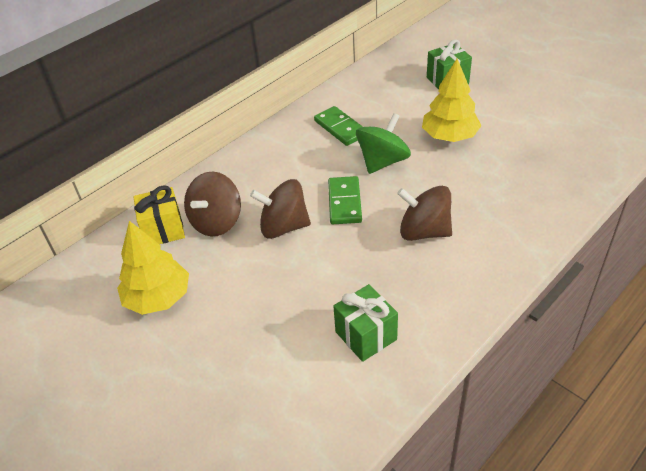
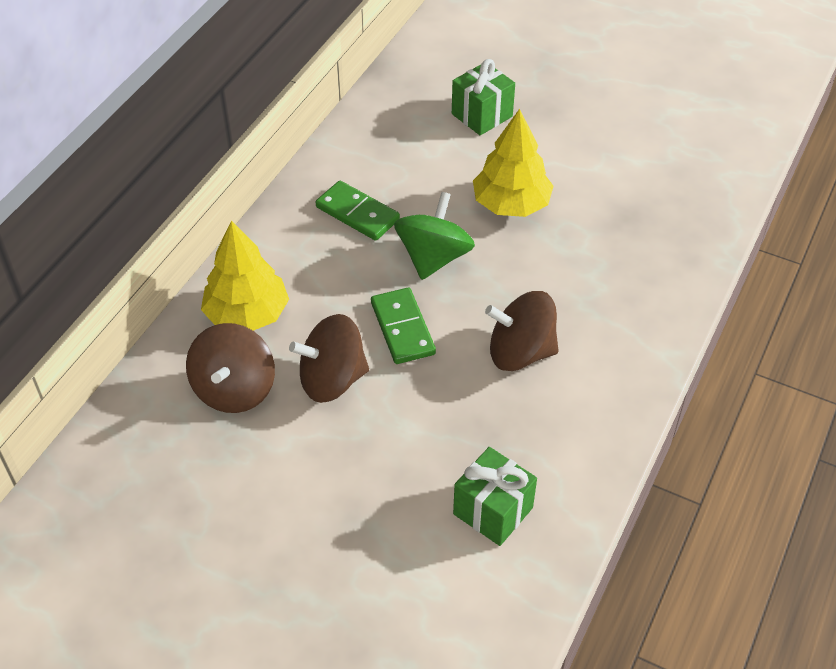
camera: 20 degrees left, 5 degrees up
yellow tree [117,221,189,315] -> yellow tree moved to [201,221,289,331]
yellow gift [134,185,185,244] -> none

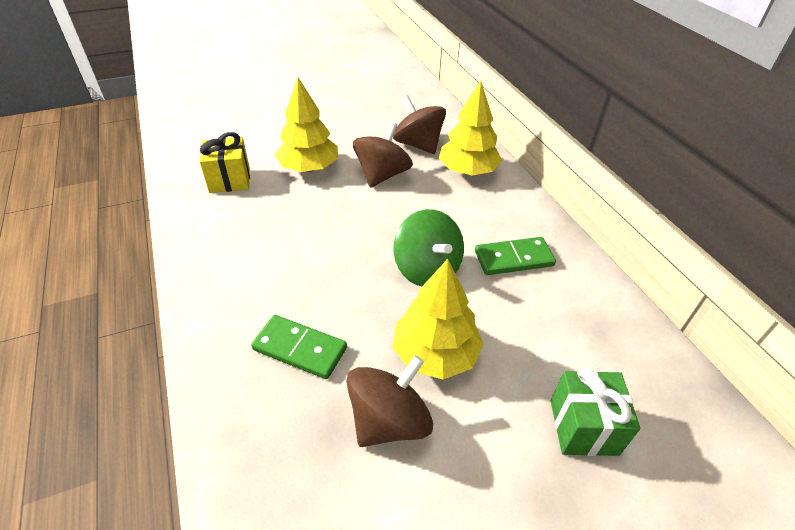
camera: 130 degrees right, 5 degrees down
green domino [371,288,436,364] -> green domino moved to [251,315,347,379]
green gift [453,447,537,546] -> yellow gift [199,132,250,193]
brown spinning top [485,291,559,371] -> brown spinning top moved to [346,355,433,447]
none -> yellow tree [275,77,338,172]

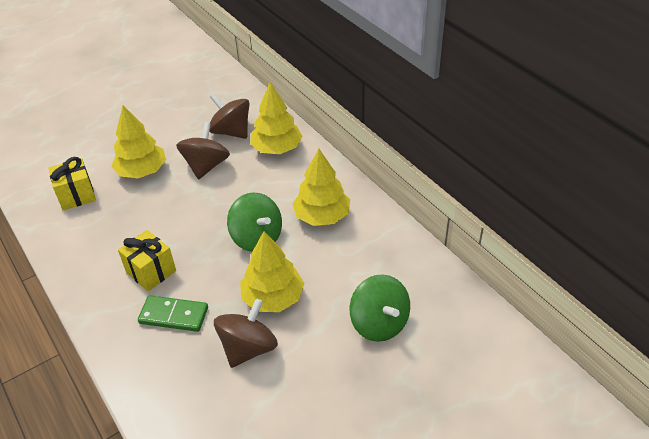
camera: 10 degrees left, 0 degrees up
green domino [475,237,556,275] -> yellow tree [292,149,350,226]
green gift [551,367,640,456] -> green spinning top [349,274,410,342]
none -> yellow gift [118,230,176,291]

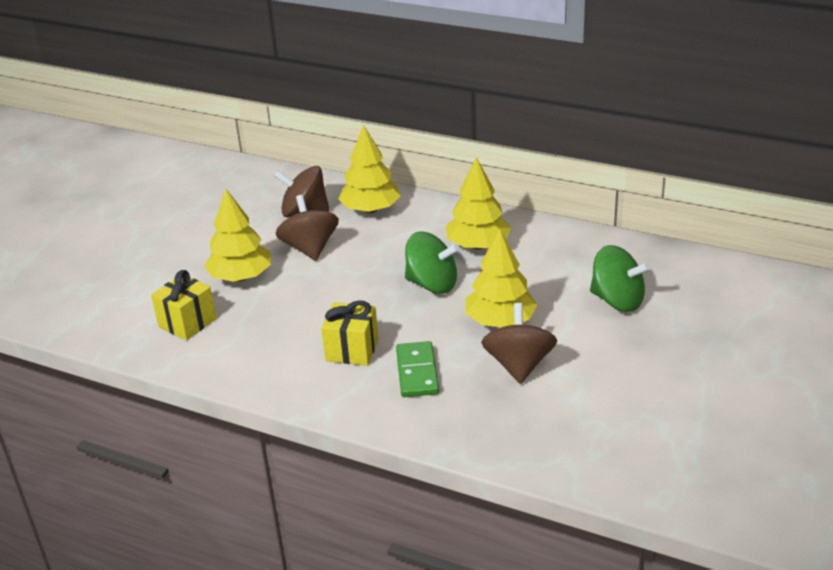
camera: 30 degrees left, 10 degrees down
green domino [138,295,208,332] -> green domino turned 75 degrees counterclockwise [396,341,439,397]

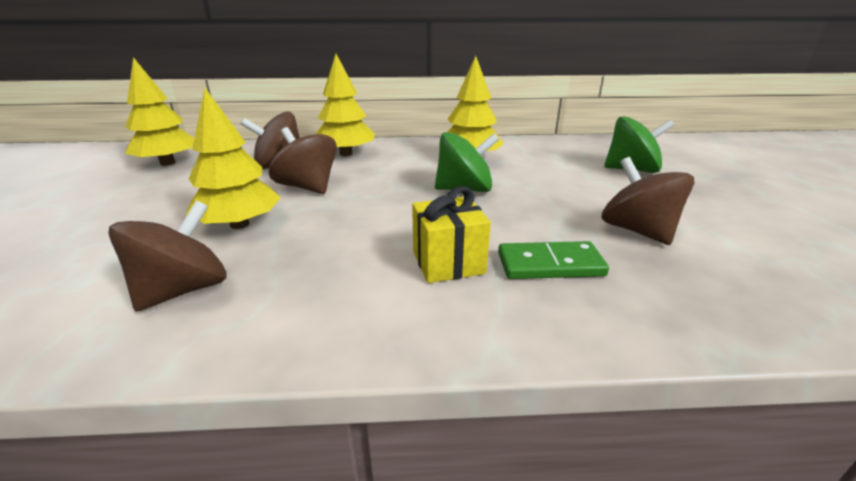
camera: 30 degrees left, 5 degrees down
yellow gift [151,270,216,341] -> brown spinning top [108,200,227,311]
green domino [396,341,439,397] -> green domino turned 60 degrees counterclockwise [498,241,609,279]
yellow tree [465,229,537,327] -> yellow tree moved to [125,57,194,166]

